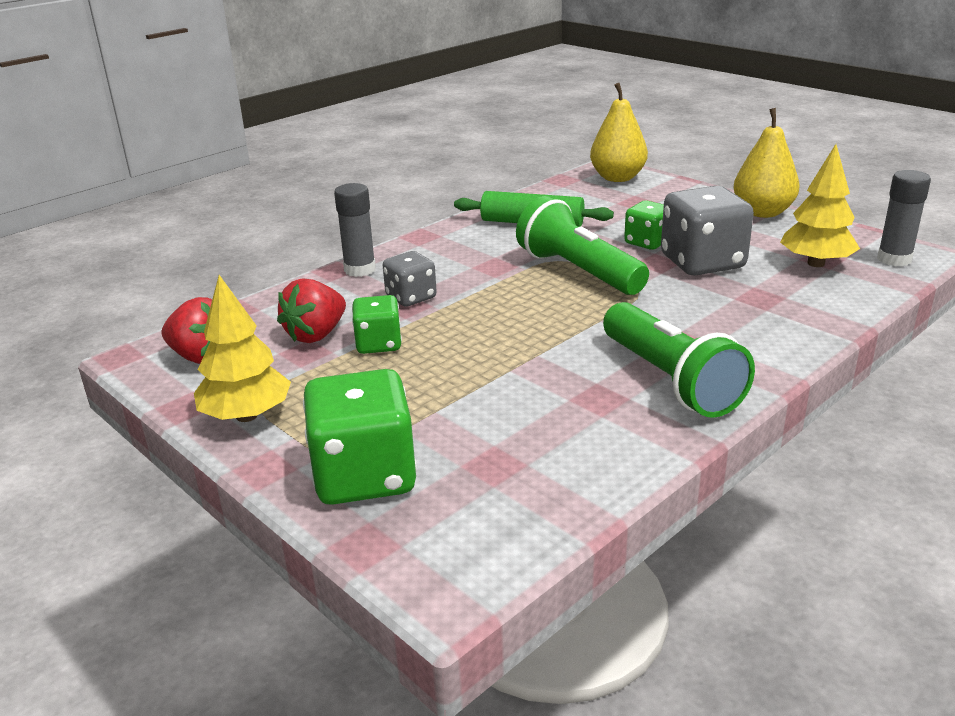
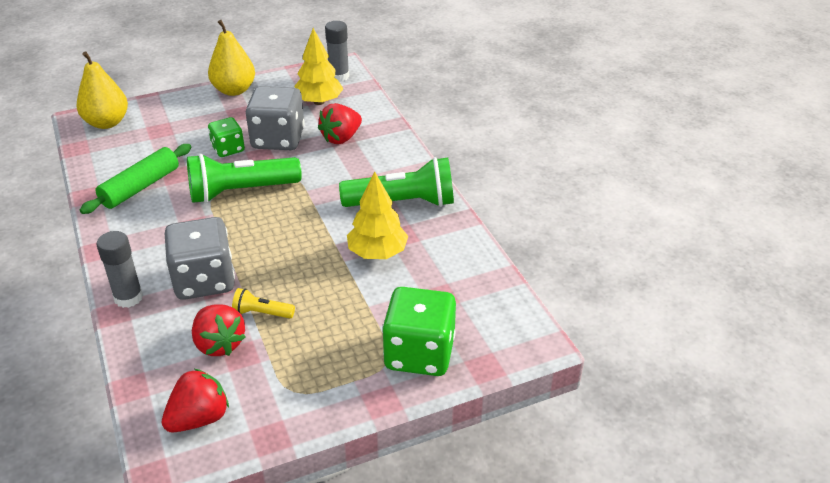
camera: 70 degrees left, 10 degrees up
yellow tree [194,275,291,422] -> yellow tree moved to [347,172,408,259]
green dice [352,295,402,354] -> yellow flashlight [232,288,295,319]
grey dice [383,251,437,307] -> grey dice [165,217,235,300], size x1.75
none -> red strawberry [318,103,362,144]

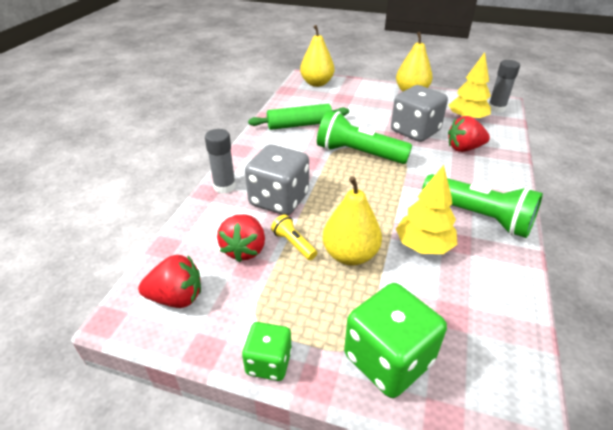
camera: 40 degrees right, 0 degrees up
green dice [208,117,245,157] -> green dice moved to [242,322,292,381]
none -> yellow pear [323,176,382,266]

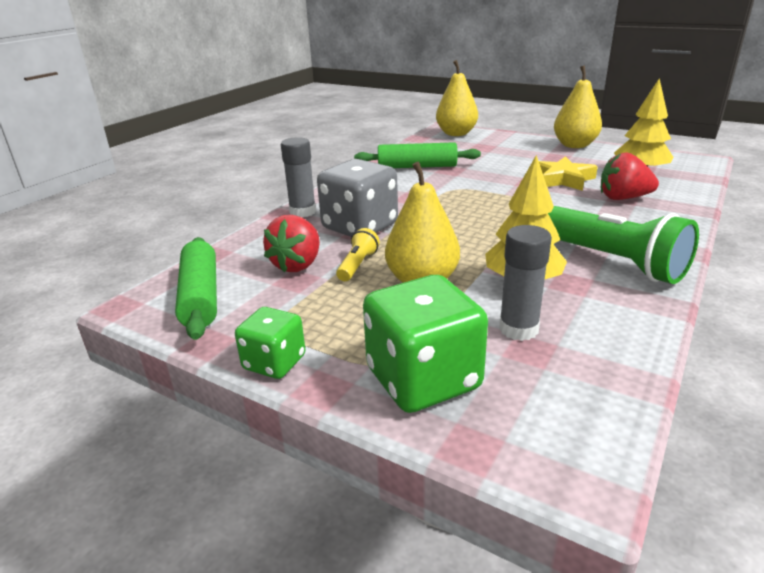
camera: 15 degrees right, 10 degrees down
red strawberry [138,255,201,308] -> green rolling pin [175,237,217,340]
yellow flashlight [271,214,317,260] -> yellow flashlight turned 45 degrees clockwise [336,228,380,281]
green flashlight [317,110,412,164] -> none
grey dice [391,85,448,142] -> yellow star [539,156,598,191]
grey glue stick [489,60,520,113] -> grey glue stick moved to [499,225,552,341]

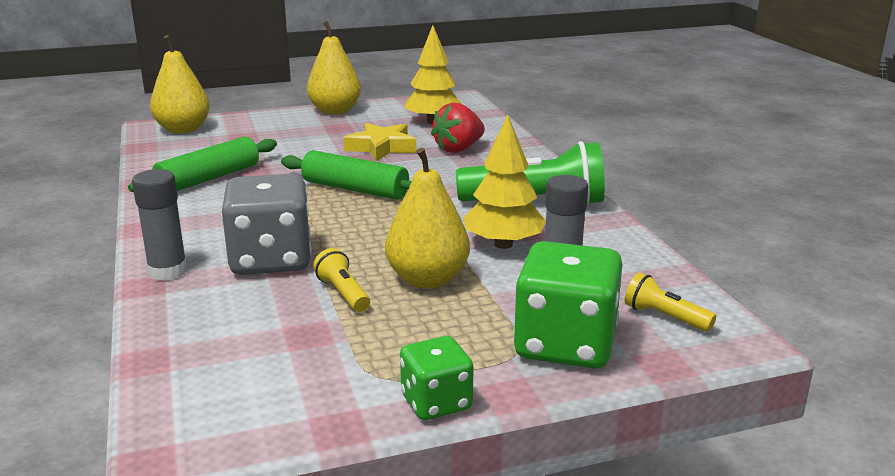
camera: 50 degrees left, 5 degrees down
green rolling pin [175,237,217,340] -> green rolling pin moved to [281,150,412,200]
red strawberry [263,215,320,272] -> none
none -> yellow flashlight [625,272,716,332]

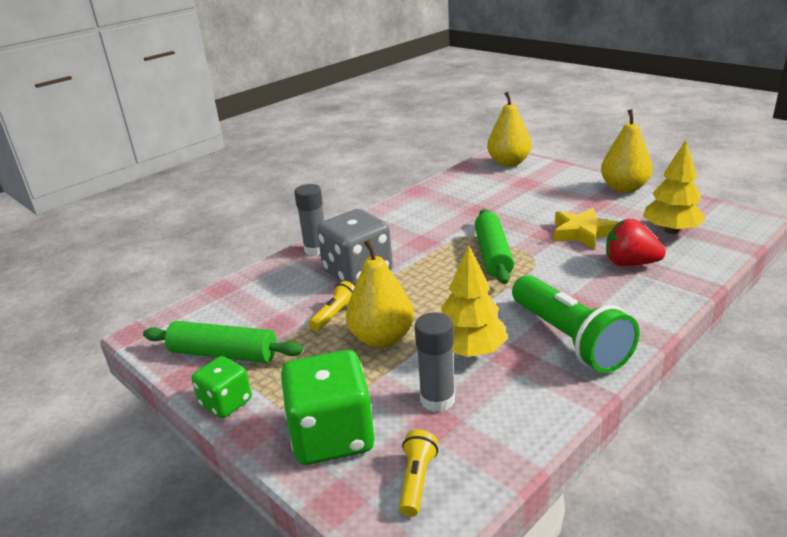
camera: 65 degrees right, 5 degrees up
green rolling pin [128,136,277,192] -> green rolling pin moved to [143,321,303,363]

